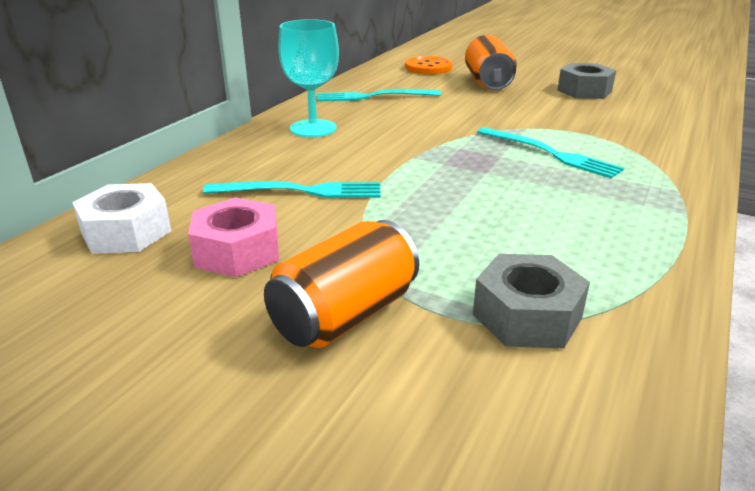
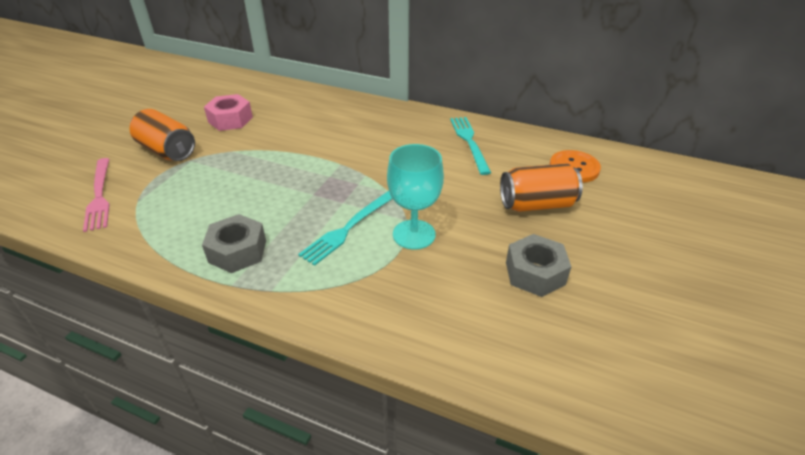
camera: 85 degrees right, 10 degrees up
white nut [72,183,171,254] -> none
turquoise fork [203,181,381,198] -> none
turquoise goblet [278,19,339,137] -> turquoise goblet moved to [387,144,444,250]
grey nut [473,254,590,348] -> grey nut moved to [202,214,266,273]
none -> pink fork [83,158,110,232]

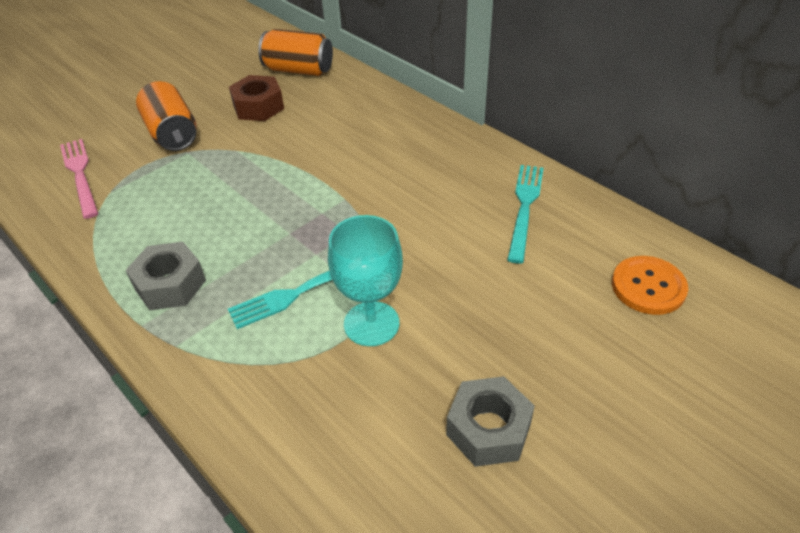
camera: 25 degrees right, 5 degrees up
pink fork [83,158,110,232] -> pink fork turned 150 degrees clockwise [60,139,99,219]
pink nut [204,94,253,131] -> brown nut [229,75,284,121]
orange can [500,163,583,212] -> orange can moved to [258,29,333,76]

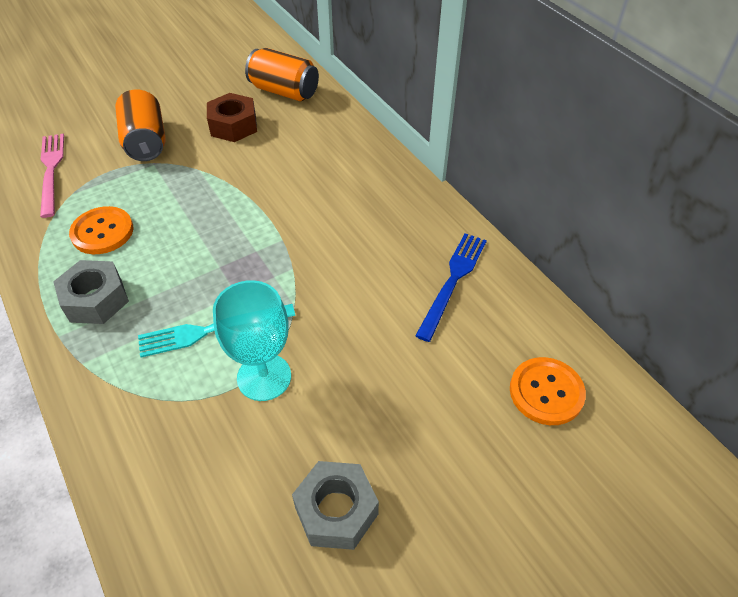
camera: 10 degrees right, 5 degrees up
turquoise fork [507,165,543,264] -> blue fork [415,233,487,342]
none -> orange button [69,206,134,254]

